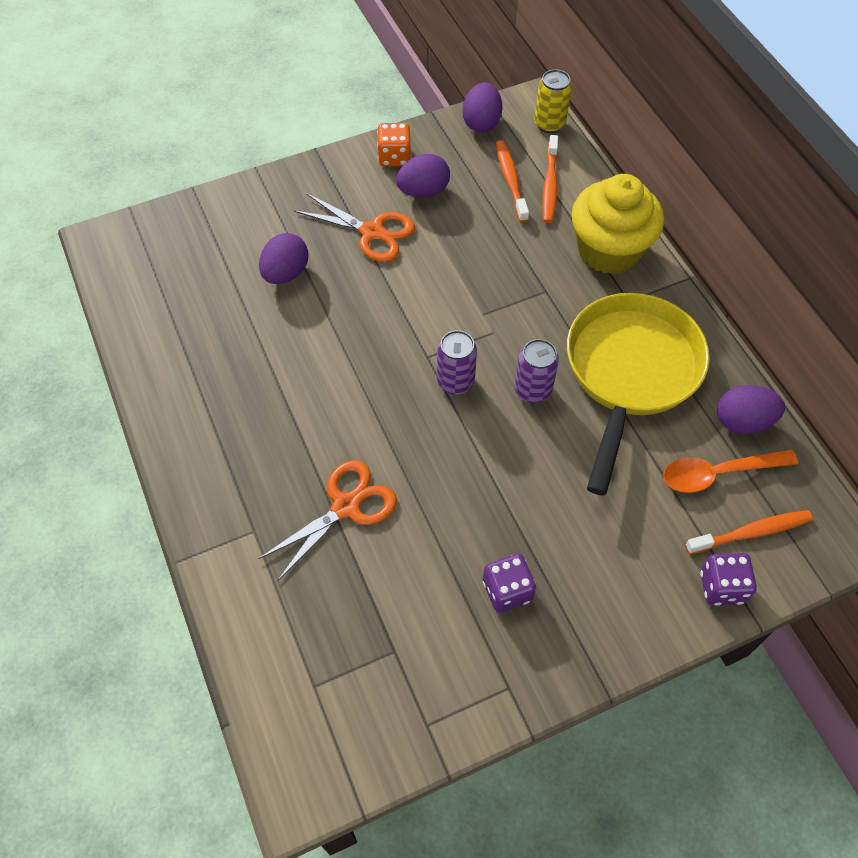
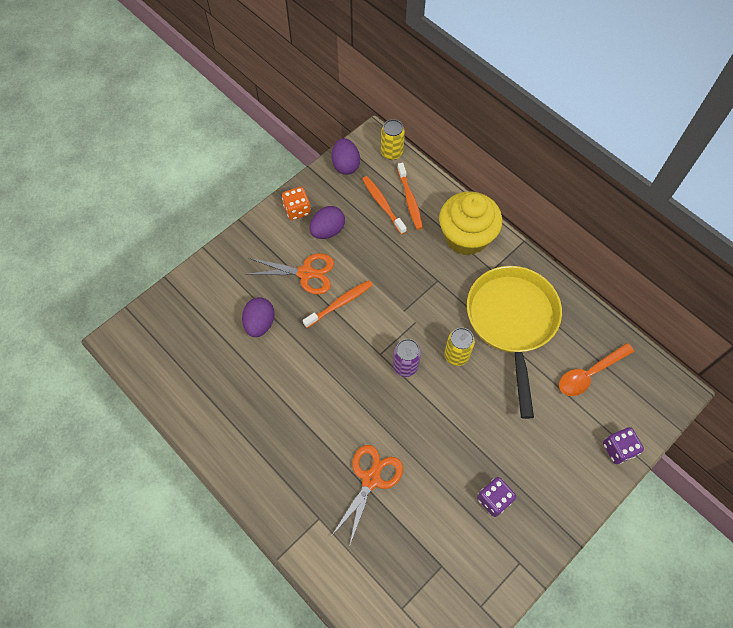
camera: 20 degrees left, 5 degrees up
purple can [515,339,559,403] -> yellow can [444,328,475,366]
orange toothbrush [685,510,813,554] -> orange toothbrush moved to [303,280,373,328]
purple egg [717,385,785,434] -> none

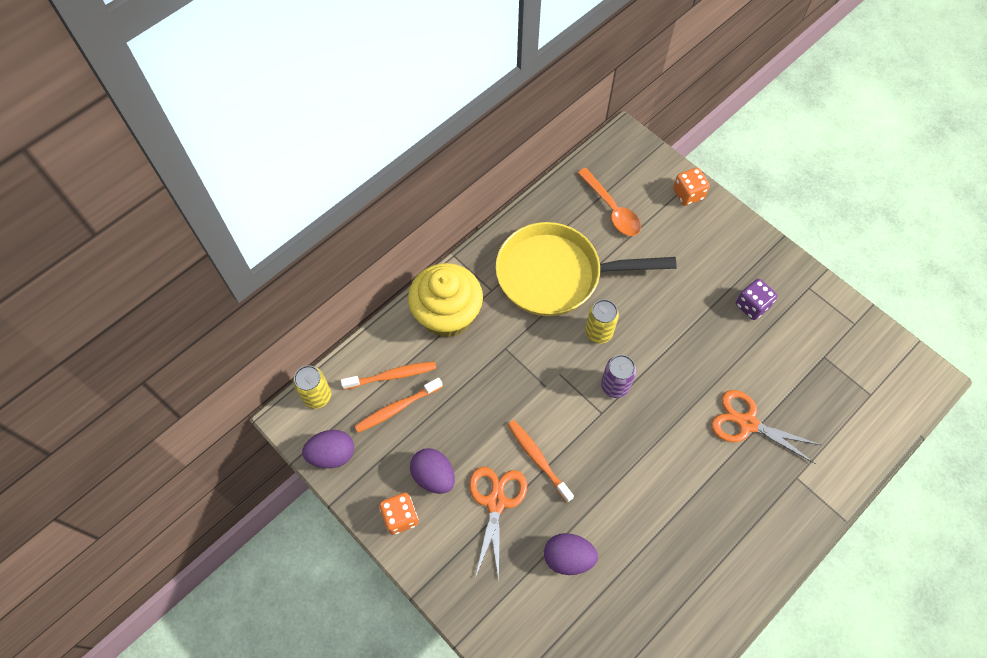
camera: 90 degrees left, 0 degrees up
purple dice [603,427,644,464] -> orange dice [673,168,710,206]

